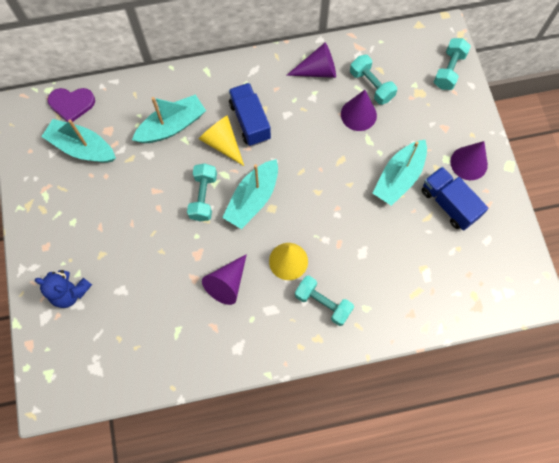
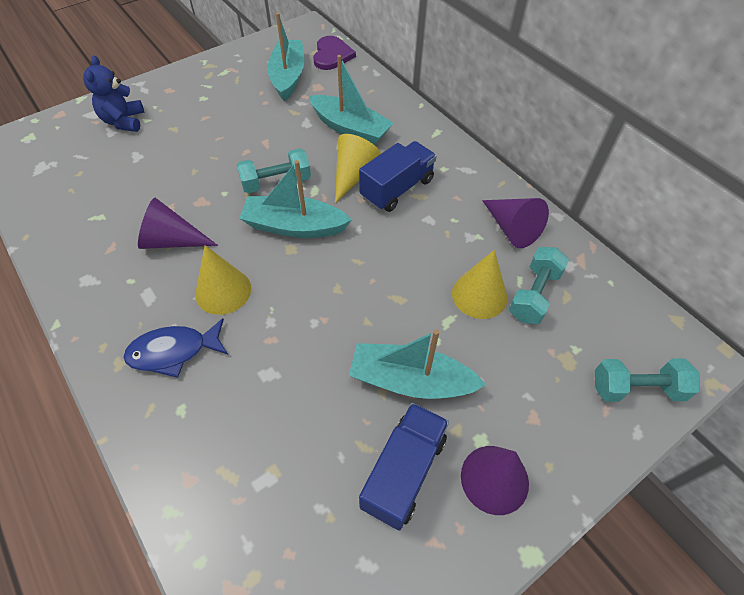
camera: 65 degrees right, 15 degrees down
purple heart [48,88,95,122] -> purple heart turned 150 degrees counterclockwise [313,36,356,70]
turquoise dumbbell [295,276,354,326] -> blue fish [123,318,228,378]
purple cone [341,90,377,131] -> yellow cone [452,250,507,319]

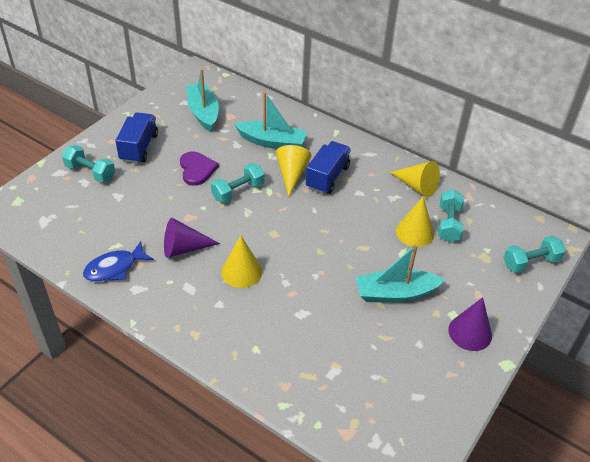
camera: 20 degrees left, 10 degrees down
blue teddy bear [83,56,144,132] -> turquoise dumbbell [62,145,115,183]
blue fish [123,318,228,378] -> blue fish moved to [83,241,154,282]
turquoise boat [239,160,352,238] -> none
purple heart [313,36,356,70] -> purple heart moved to [180,152,219,186]
blue truck [359,403,449,530] -> blue truck moved to [115,112,158,164]
purple cone [482,198,549,248] -> yellow cone [389,161,440,198]

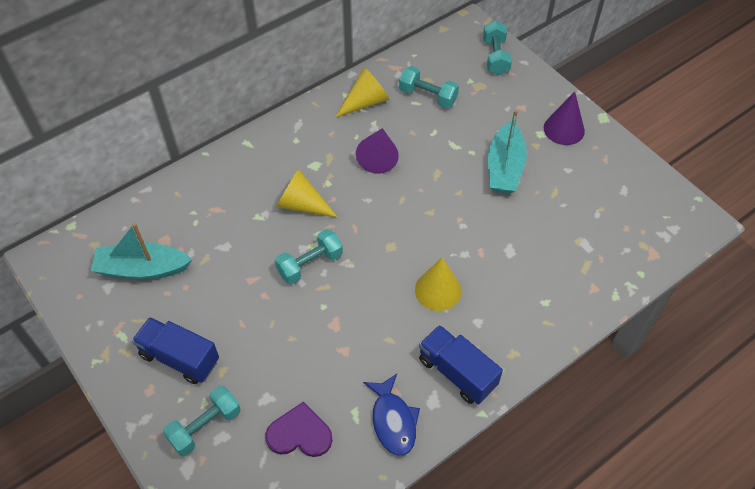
camera: 70 degrees left, 10 degrees up
purple cone [164,218,220,258] -> purple cone moved to [356,128,399,174]
purple heart [180,152,219,186] -> purple heart moved to [265,401,332,457]
turquoise dumbbell [211,163,264,203] -> turquoise dumbbell turned 75 degrees clockwise [275,229,343,284]
turquoise boat [234,92,307,149] -> none
blue truck [306,141,351,194] -> blue truck moved to [419,325,503,404]
yellow cone [396,197,434,247] -> none

